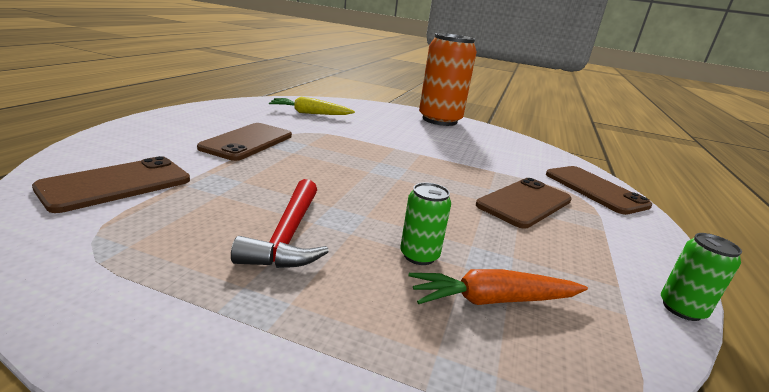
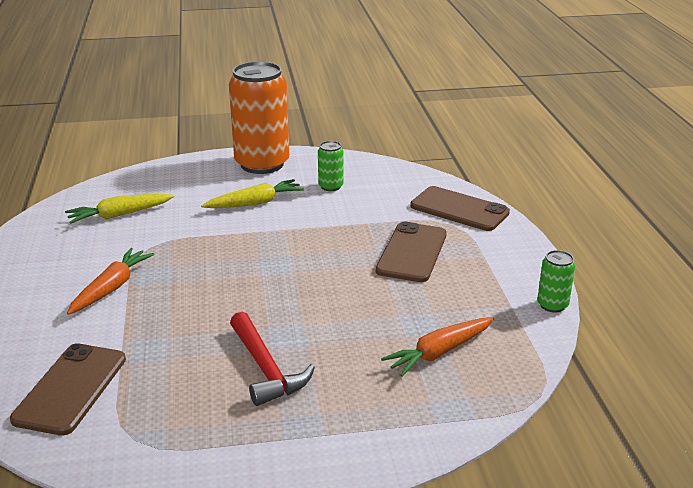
camera: 25 degrees left, 5 degrees up
brown phone [197,123,292,161] -> orange carrot [67,248,154,315]
green can [400,182,451,265] -> green can moved to [318,141,343,191]
none -> yellow carrot [201,179,304,208]

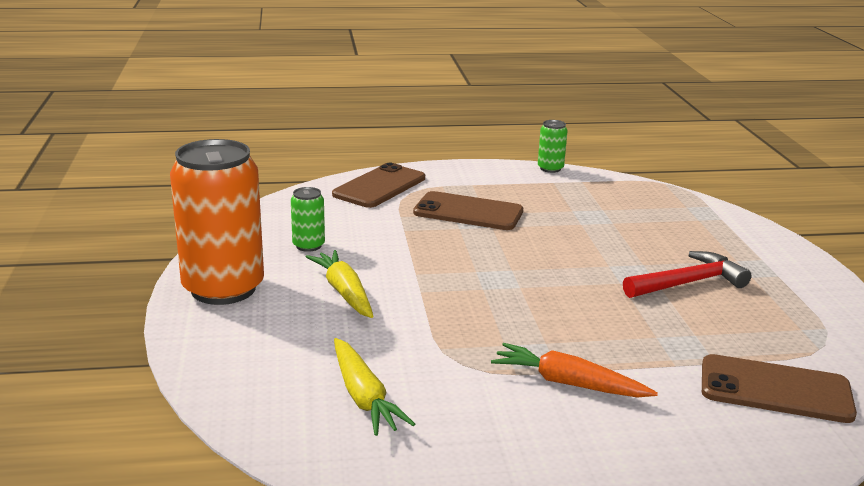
camera: 90 degrees left, 5 degrees down
orange carrot [381,317,494,377] -> none

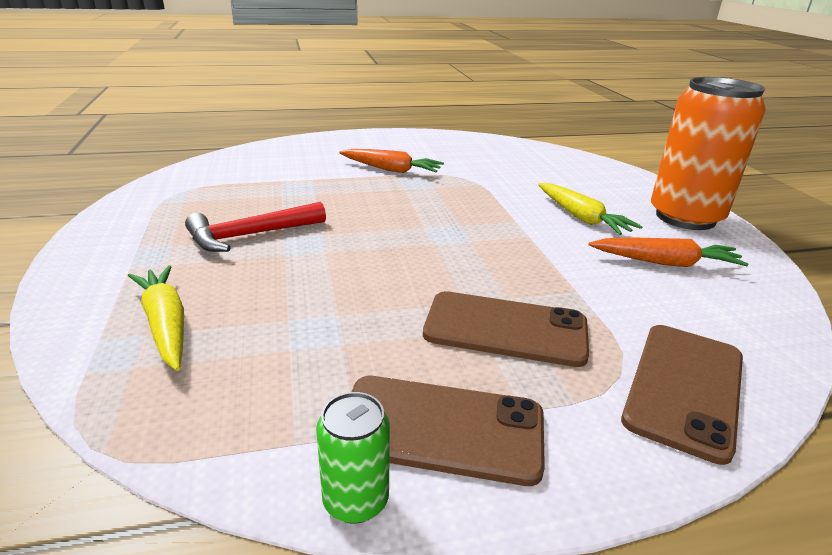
camera: 175 degrees right, 5 degrees up
green can [291,187,325,252] -> orange carrot [588,237,748,267]
yellow carrot [334,338,415,436] -> yellow carrot moved to [128,265,184,371]
brown phone [702,354,857,423] -> brown phone moved to [352,376,545,486]

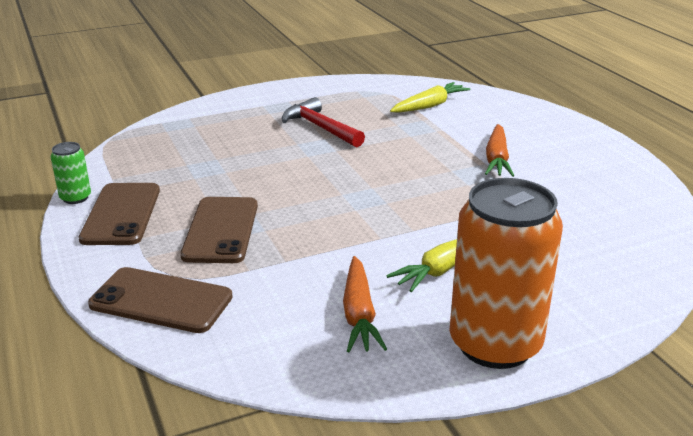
camera: 80 degrees right, 0 degrees up
yellow carrot [128,265,184,371] -> yellow carrot moved to [390,82,471,113]

